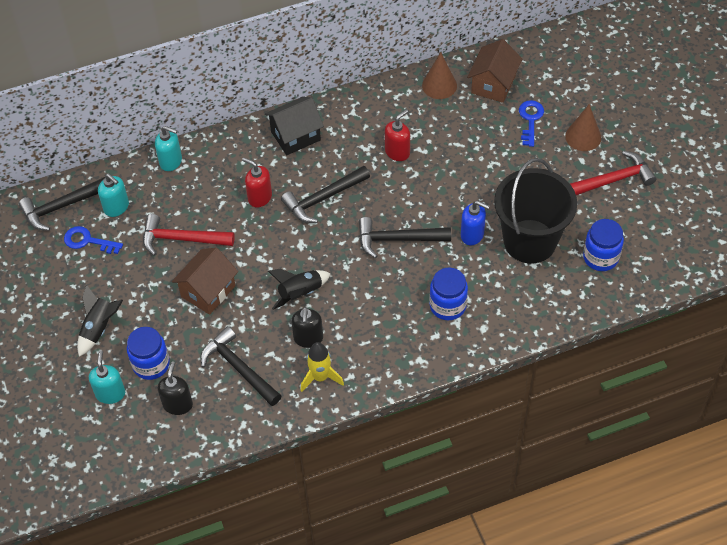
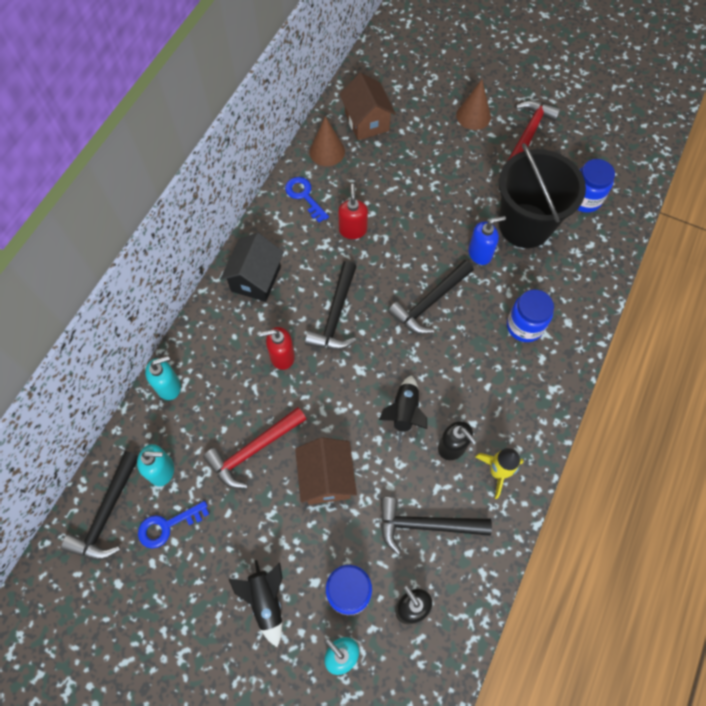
camera: 45 degrees left, 10 degrees up
blue key [519,100,544,147] -> blue key moved to [285,177,329,223]

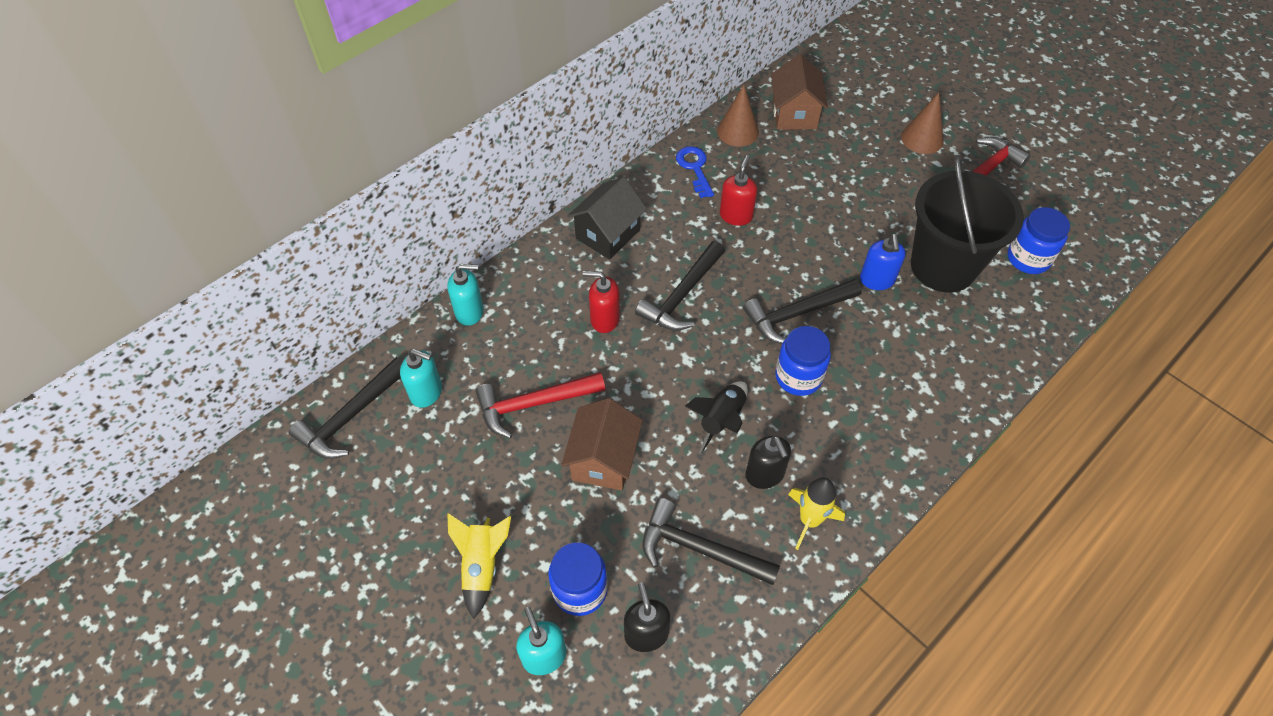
camera: 20 degrees right, 10 degrees down
blue key [138,501,209,548] -> none
black rocket [229,560,282,647] -> yellow rocket [447,513,511,619]
blue soap dispenser [468,216,506,265] -> blue soap dispenser turned 90 degrees clockwise [860,234,906,290]
blue jar [507,290,554,342] -> blue jar moved to [775,326,831,396]

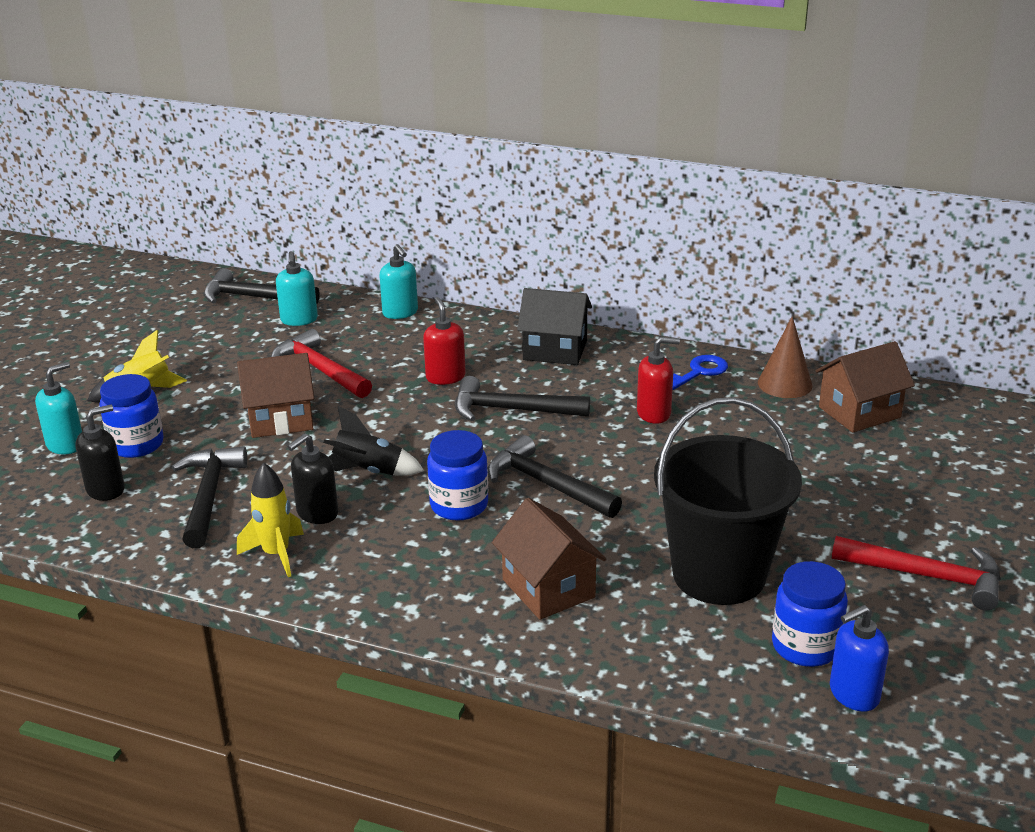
camera: 65 degrees right, 25 degrees down
blue soap dispenser [860,234,906,290] -> blue soap dispenser moved to [830,605,889,712]
brown cone [901,92,944,154] -> none
none -> brown house [492,498,606,620]

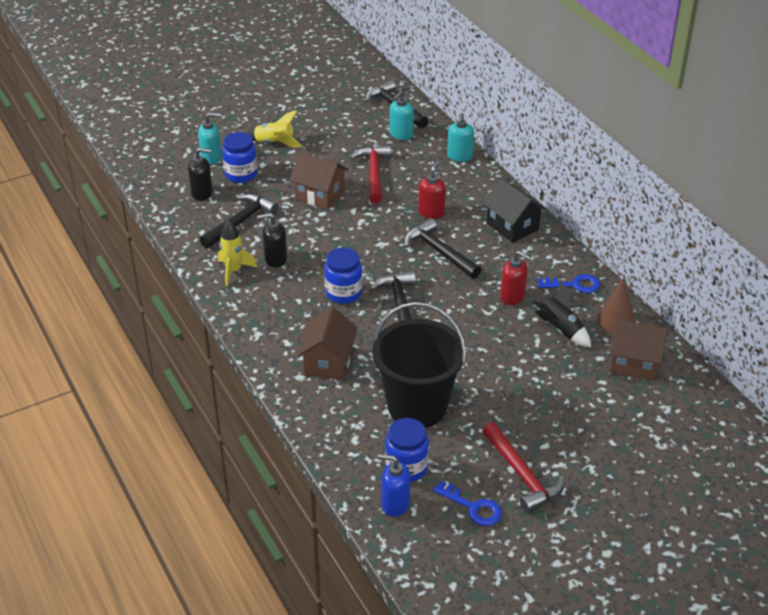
camera: 40 degrees right, 10 degrees up
black rocket [323,406,424,475] -> black rocket moved to [533,282,591,348]
none -> blue key [433,481,502,526]

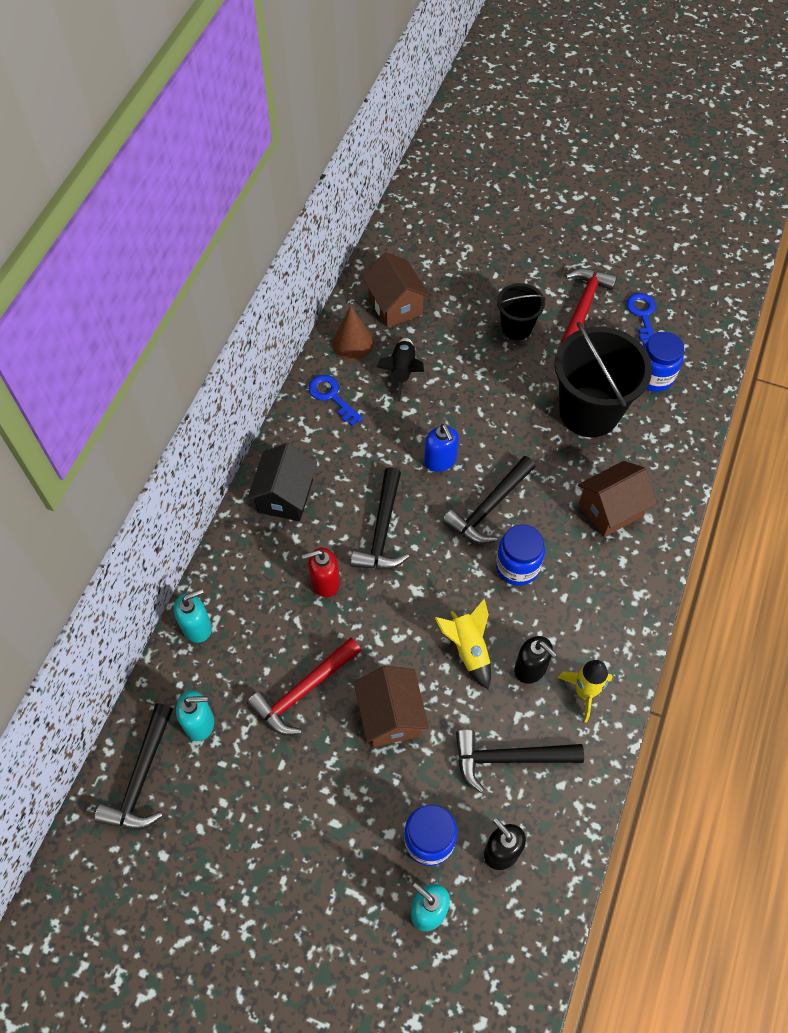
camera: 130 degrees left, 20 degrees up
yellow rocket [247,110,302,147] -> yellow rocket moved to [435,599,491,689]
blue soap dispenser [377,454,410,517] -> blue soap dispenser moved to [424,424,459,472]
red soap dispenser [500,251,531,305] -> none
none -> black bucket [497,283,546,340]

